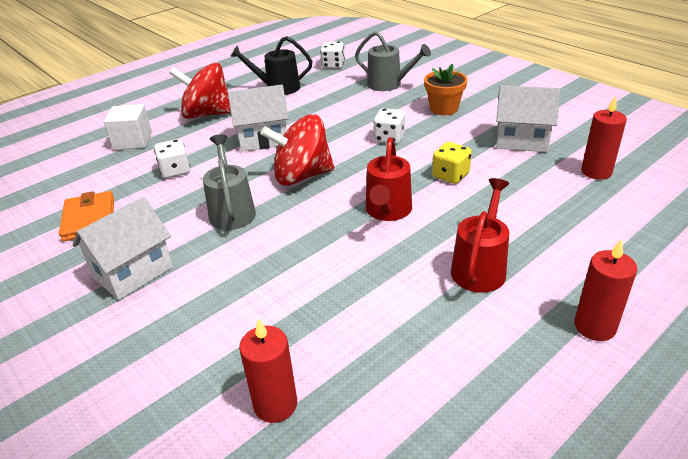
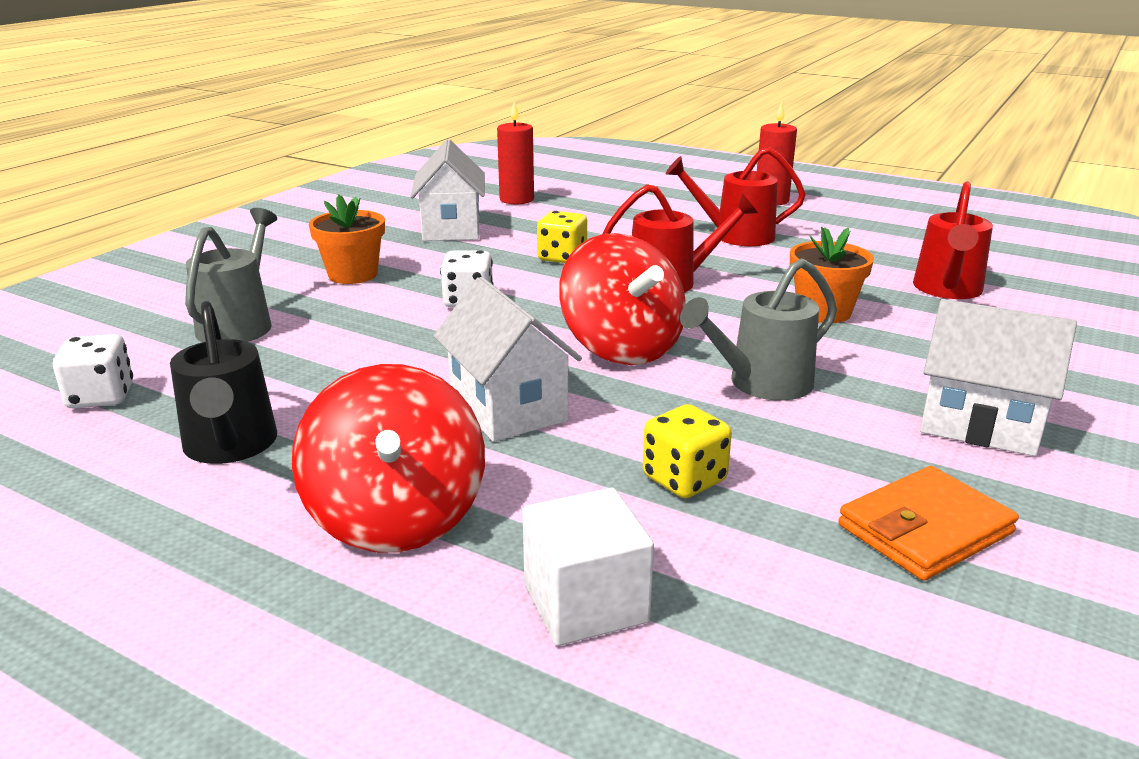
camera: 110 degrees left, 10 degrees down
white dice [154,139,190,178] -> yellow dice [643,404,732,498]
red candle [239,318,297,423] -> none
none -> orange flower pot [790,227,874,323]
none -> red watering can [913,181,993,299]

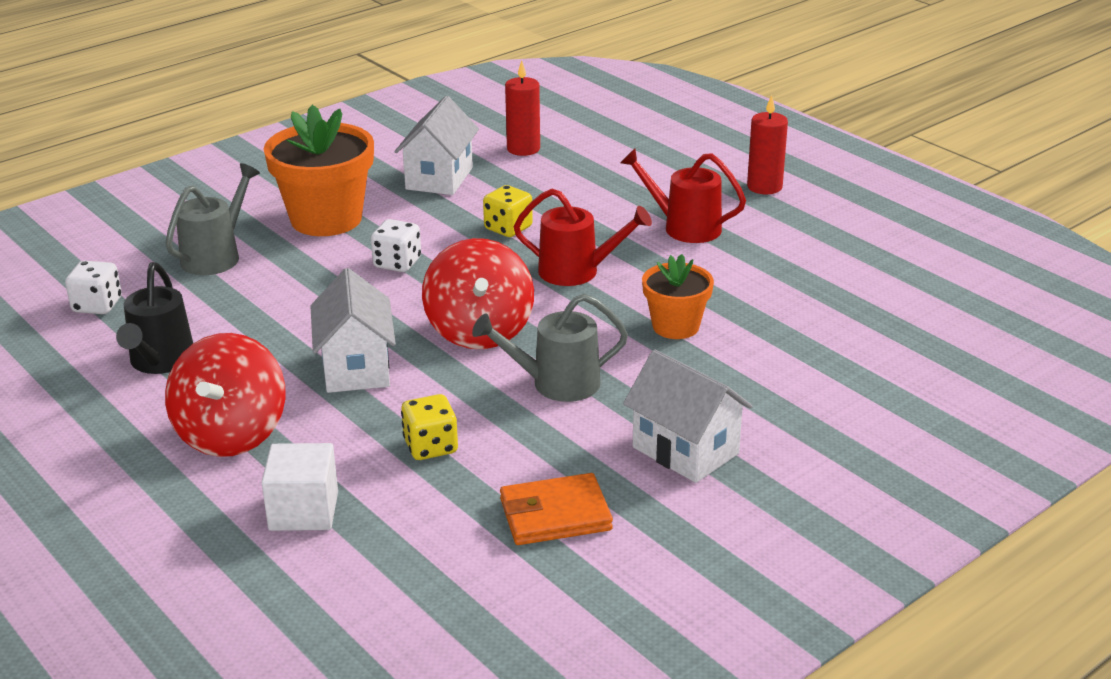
camera: 20 degrees right, 5 degrees up
orange flower pot [309,195,385,284] -> orange flower pot [264,105,374,236], size x1.71
red watering can [913,181,993,299] -> none

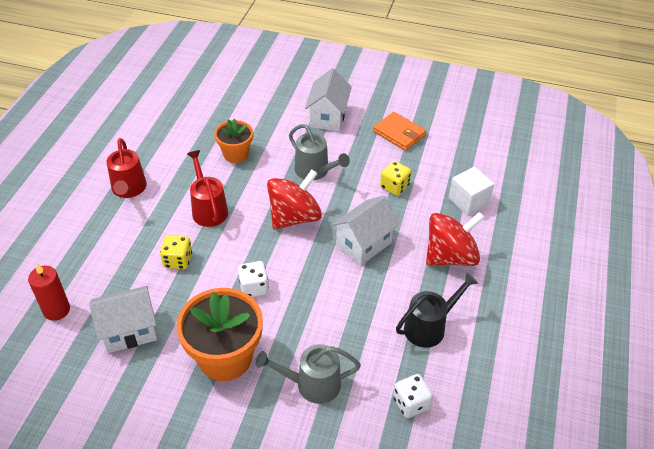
camera: 125 degrees left, 15 degrees up
red candle [747,95,788,194] -> none

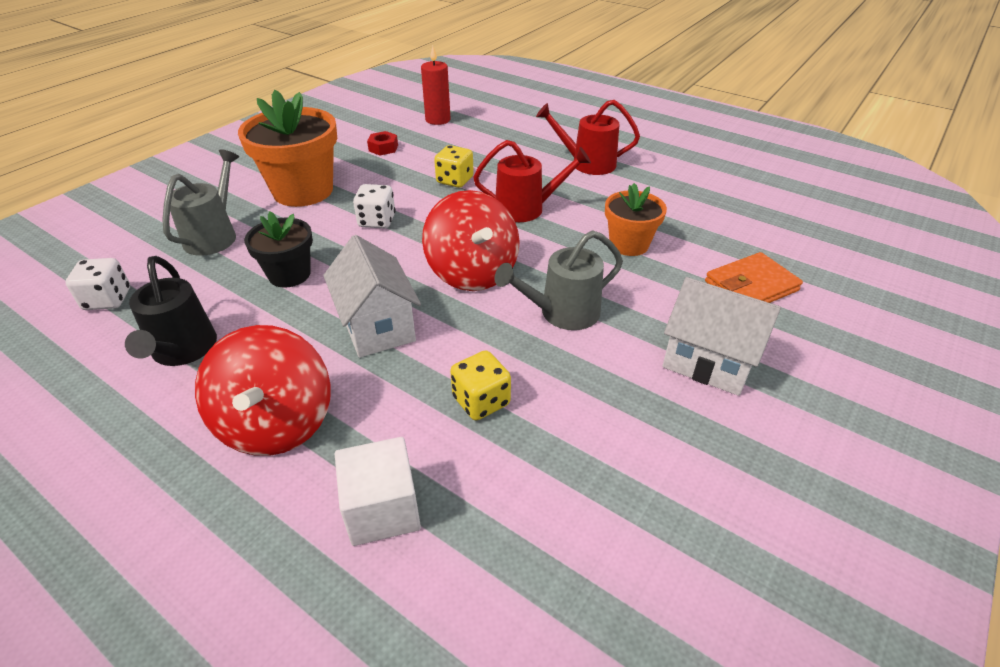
camera: 110 degrees right, 5 degrees down
white house [89,286,157,353] -> red nut [367,131,398,155]
orange wallet [373,112,426,151] -> orange wallet moved to [705,252,803,303]
none -> black flower pot [244,212,313,288]

